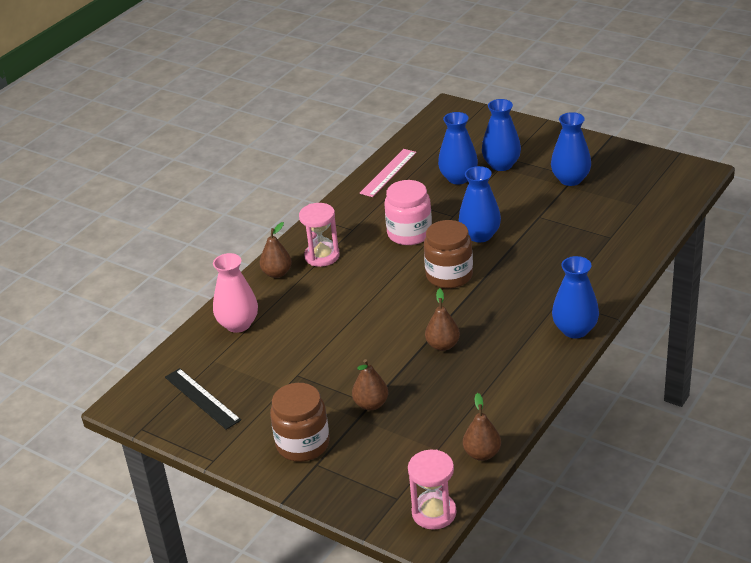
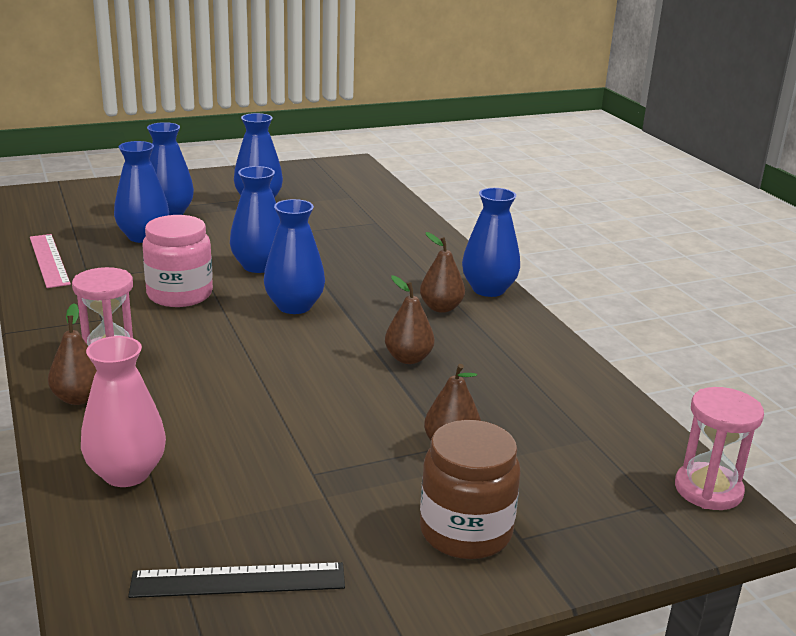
camera: 60 degrees left, 10 degrees down
brown jar [424,220,473,288] -> blue vase [264,199,325,314]
brown pear [463,393,501,461] -> brown pear moved to [420,232,465,313]

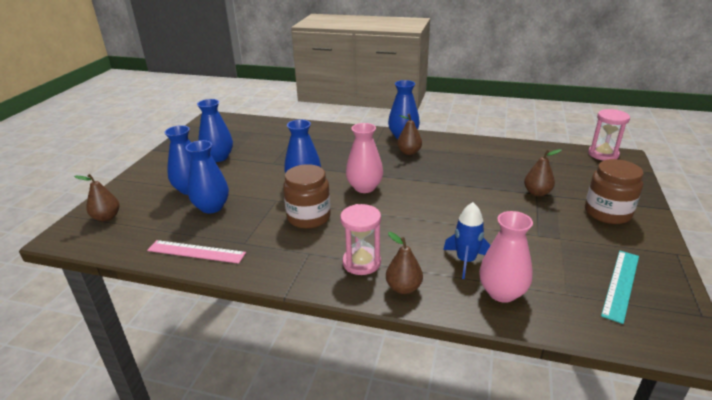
camera: 50 degrees left, 5 degrees up
black ruler [128,562,345,598] -> turquoise ruler [601,251,639,324]
pink jar [142,215,213,307] -> brown jar [283,164,331,229]
blue vase [264,199,325,314] -> pink vase [346,123,383,193]
brown pear [385,275,435,364] -> brown pear moved to [74,174,120,221]
none -> blue rocket [443,202,491,279]

